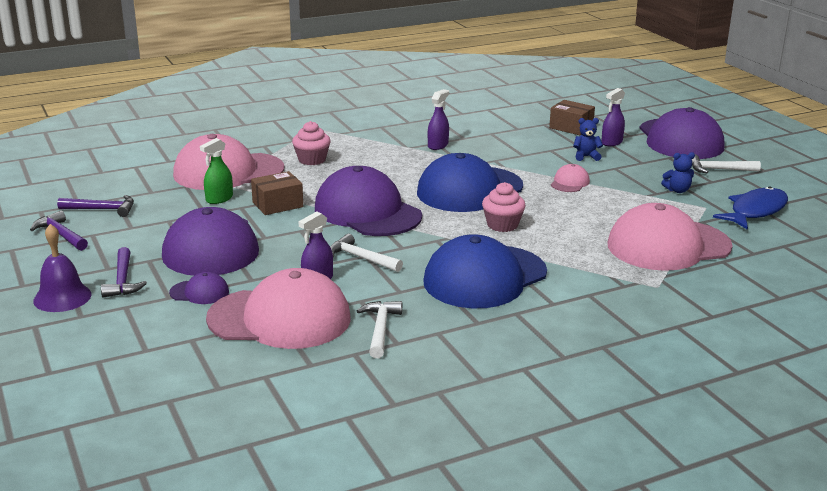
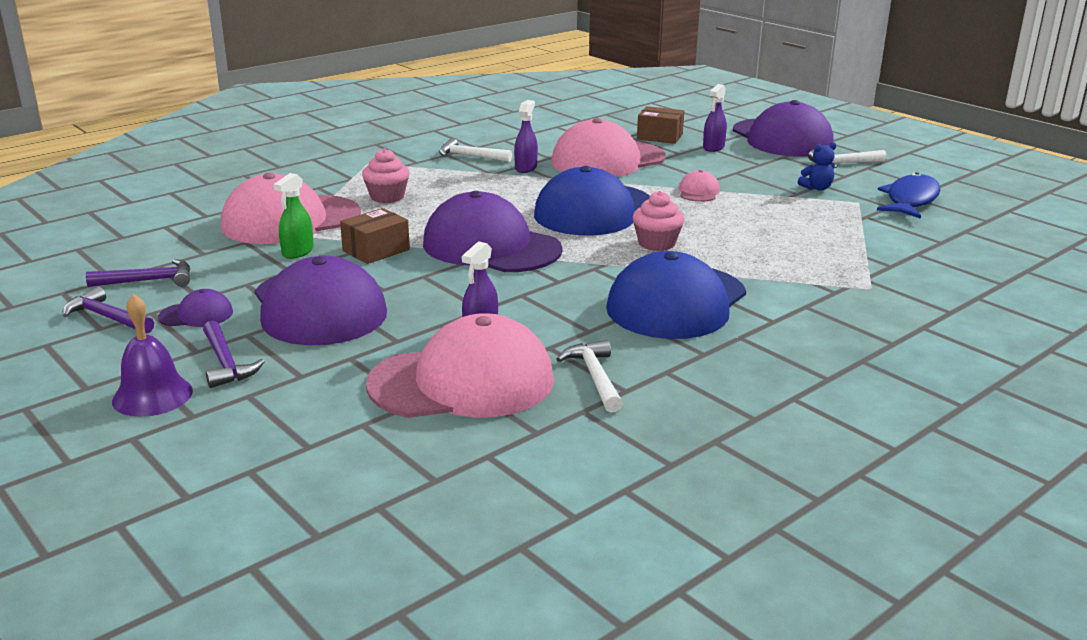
camera: 15 degrees left, 0 degrees up
purple cap [169,272,229,304] -> purple cap moved to [158,289,233,327]
white hammer [331,234,403,272] -> white hammer moved to [439,138,512,162]
blue teddy bear [573,118,603,161] -> none
pink cap [607,203,733,271] -> pink cap moved to [551,118,666,177]

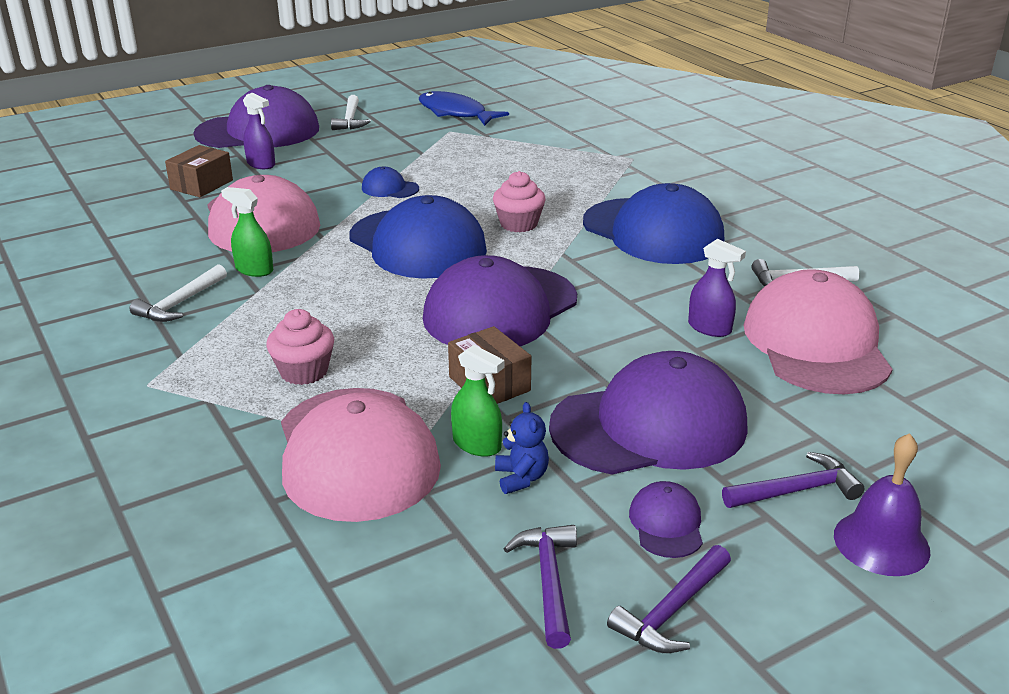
camera: 80 degrees left, 5 degrees up
purple spray bottle [514,100,538,173] -> green spray bottle [221,187,273,277]
pink cap [679,170,720,202] -> blue cap [362,167,419,198]
blue teddy bear [798,142,836,191] -> blue teddy bear moved to [495,402,549,494]

